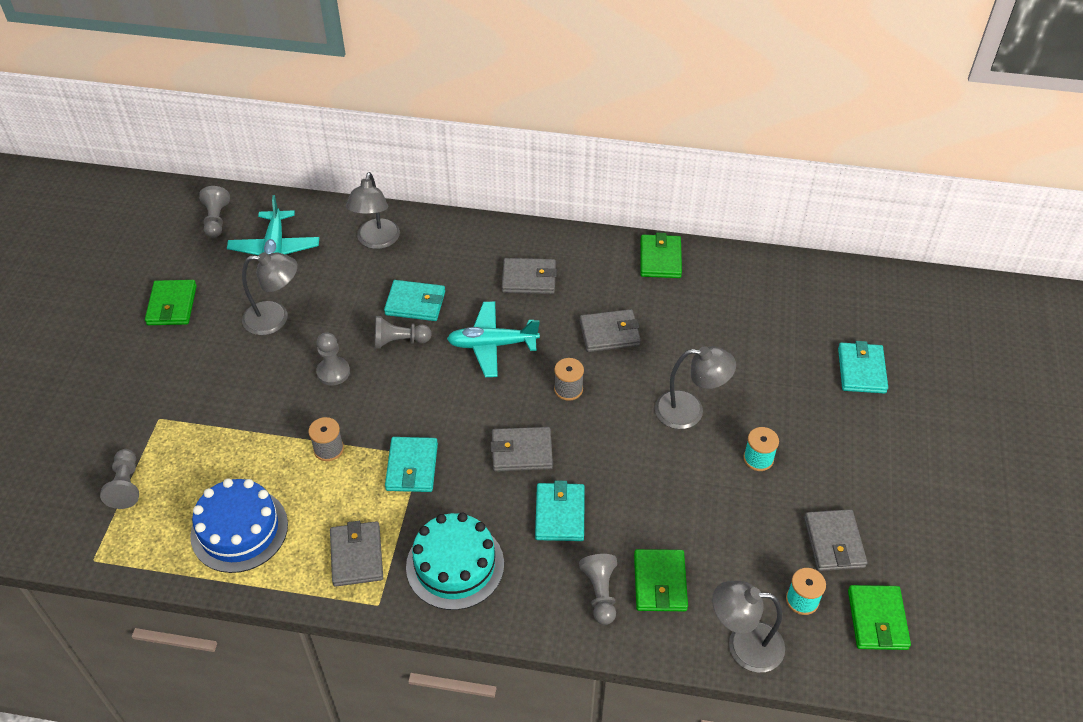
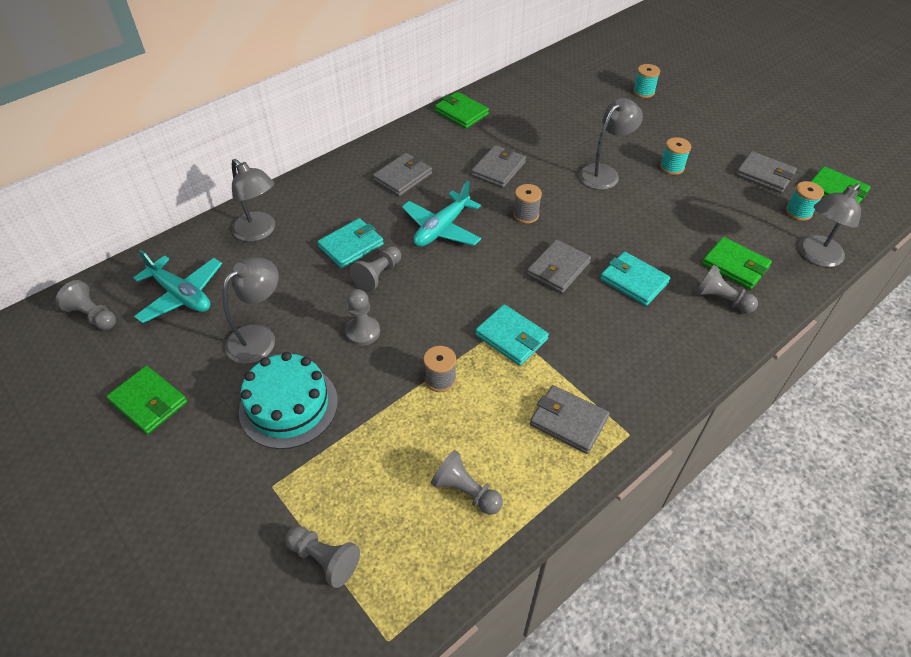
camera: 50 degrees left, 0 degrees up
blue cake [190,478,288,573] -> grey pawn [431,450,503,515]
turquoise cake [406,512,504,610] -> turquoise cake moved to [239,352,338,449]
turquoise wallet [838,341,888,394] -> turquoise spool [633,64,660,98]

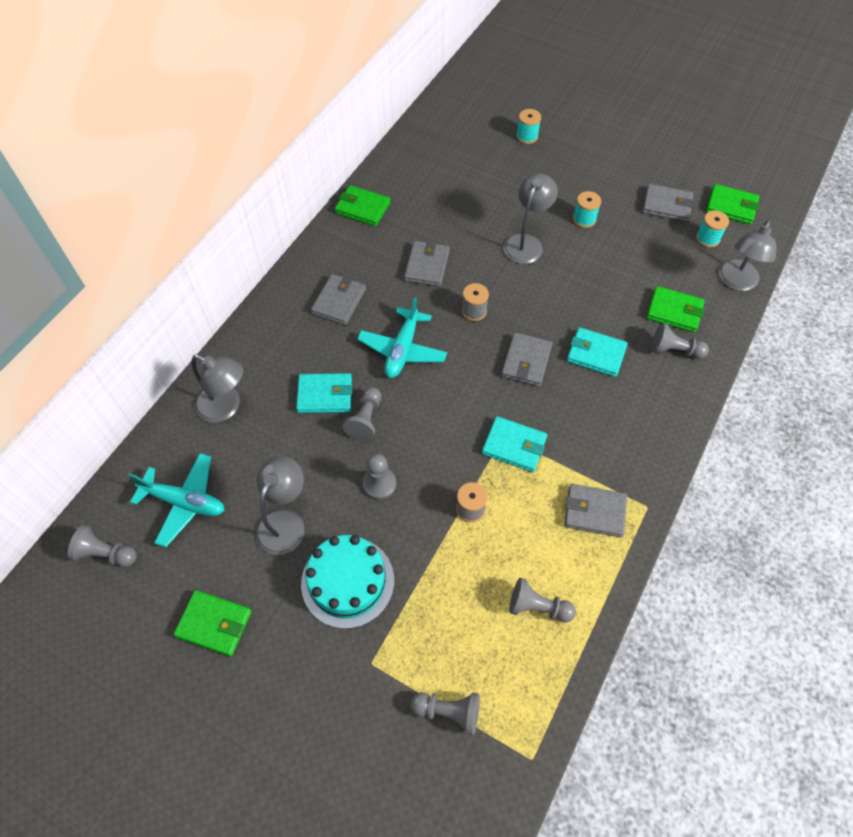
camera: 20 degrees left, 10 degrees up
turquoise wallet [317,218,384,268] -> turquoise wallet turned 60 degrees clockwise [296,373,352,413]

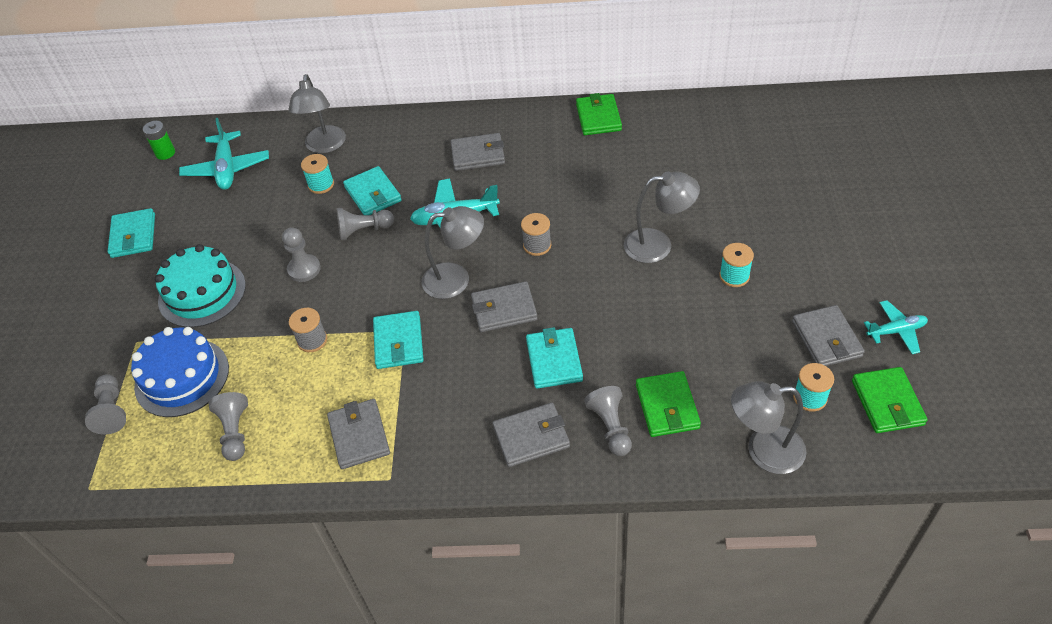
camera: 65 degrees right, 10 degrees down
grey pawn [68,525,137,567] -> green battery [143,121,175,160]
green wallet [174,590,252,656] -> turquoise wallet [107,208,155,258]
grey lamp [256,456,305,555] -> grey lamp moved to [422,206,484,299]
grey wallet [404,240,450,287] -> grey wallet moved to [492,403,570,467]
turquoise spool [516,109,541,144] -> turquoise spool moved to [301,154,334,194]
none -> blue cake [131,327,229,417]
none -> turquoise plane [864,300,928,354]

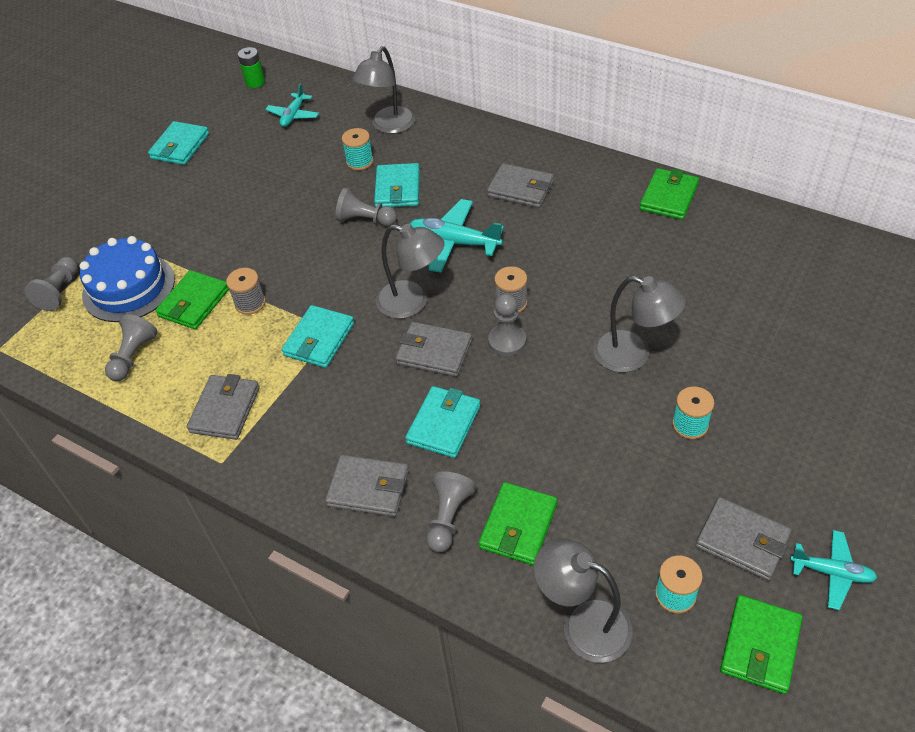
camera: 30 degrees right, 0 degrees up
turquoise cake [155,244,246,328] -> none
turquoise plane [179,118,269,190] -> turquoise plane [265,83,319,127], size x0.62
grey pawn [282,227,321,282] -> grey pawn moved to [488,293,526,356]
grey wallet [792,305,865,366] -> grey wallet turned 75 degrees counterclockwise [696,497,792,581]
none -> green wallet [155,270,229,329]

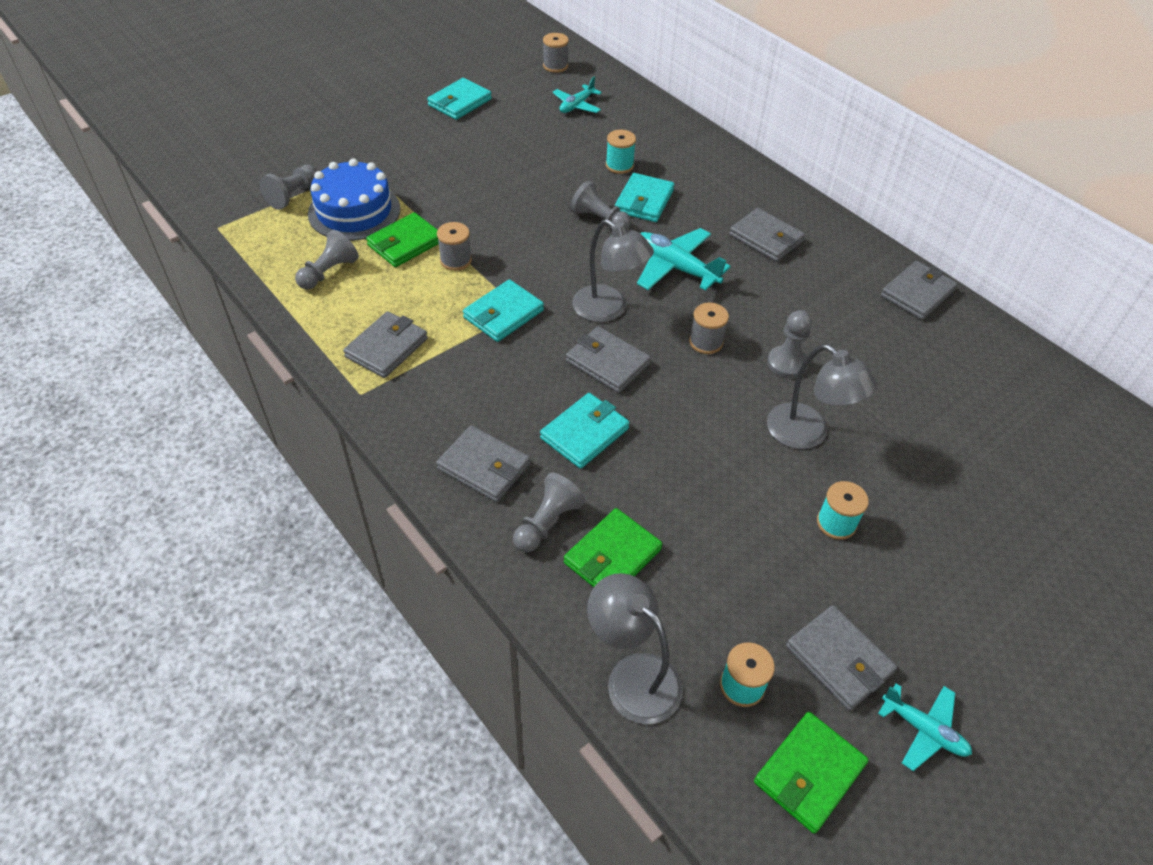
camera: 15 degrees right, 0 degrees up
green battery [238,47,265,88] -> grey spool [543,33,569,73]
grey lamp [353,46,415,134] -> none
grey pawn [488,293,526,356] -> grey pawn moved to [767,310,812,378]
green wallet [640,168,699,220] -> grey wallet [881,261,958,320]

